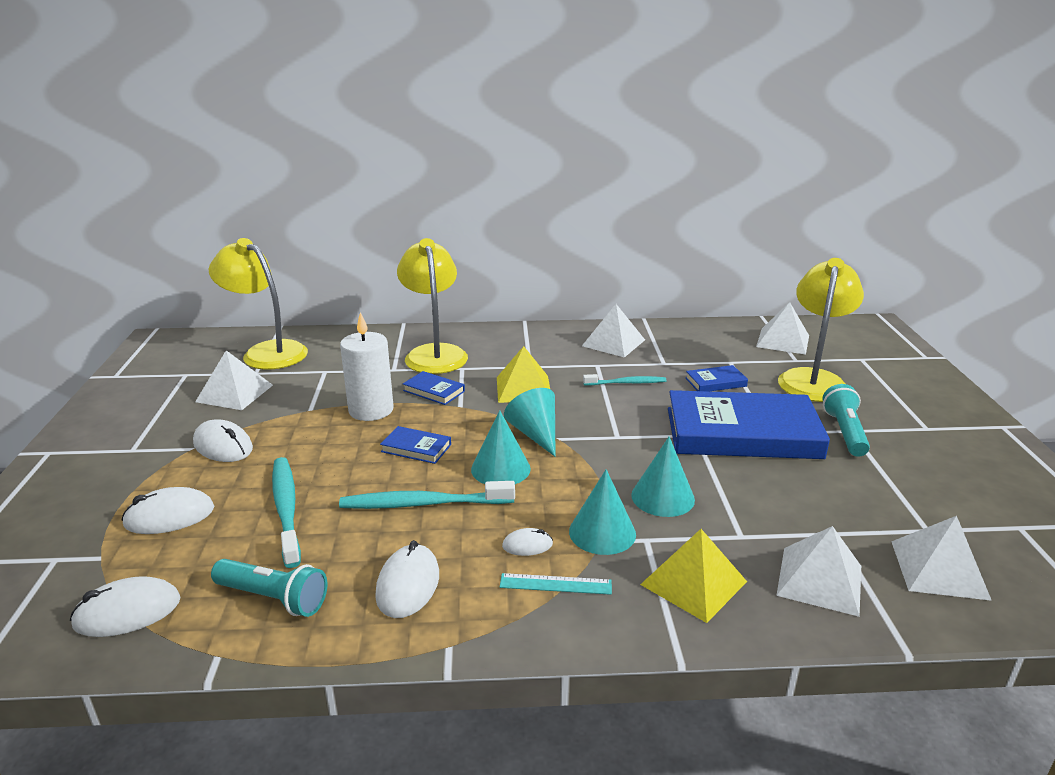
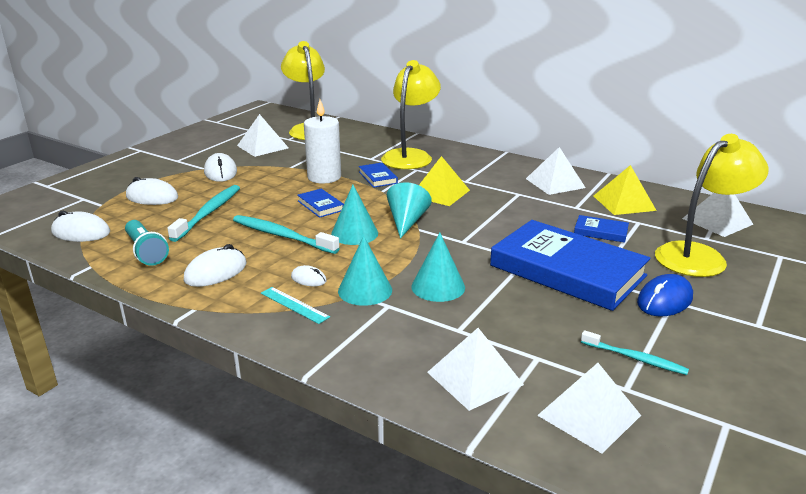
camera: 35 degrees right, 0 degrees up
turquoise toothbrush [583,374,666,385] -> turquoise toothbrush moved to [581,330,689,375]
yellow pyramid [640,529,747,623] -> yellow pyramid moved to [594,165,657,215]
turquoise flashlight [822,384,870,457] -> blue mouse [637,274,693,317]

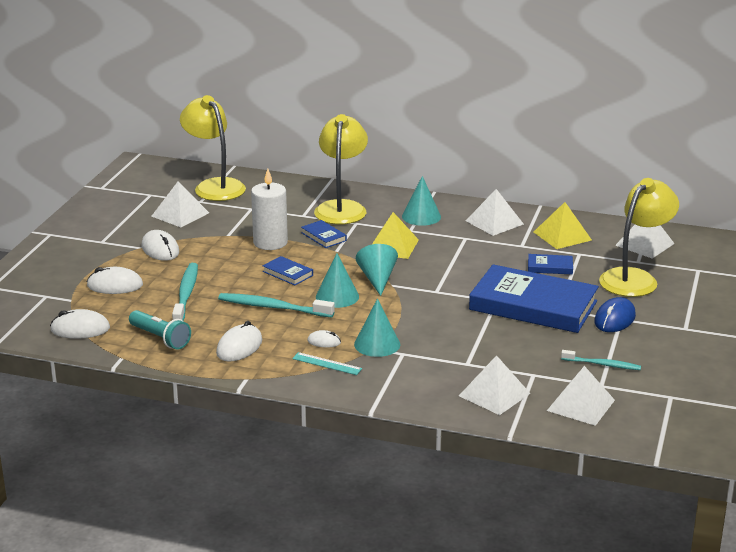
camera: 15 degrees left, 0 degrees up
turquoise cone [411,233,465,302] -> turquoise cone moved to [402,176,441,226]

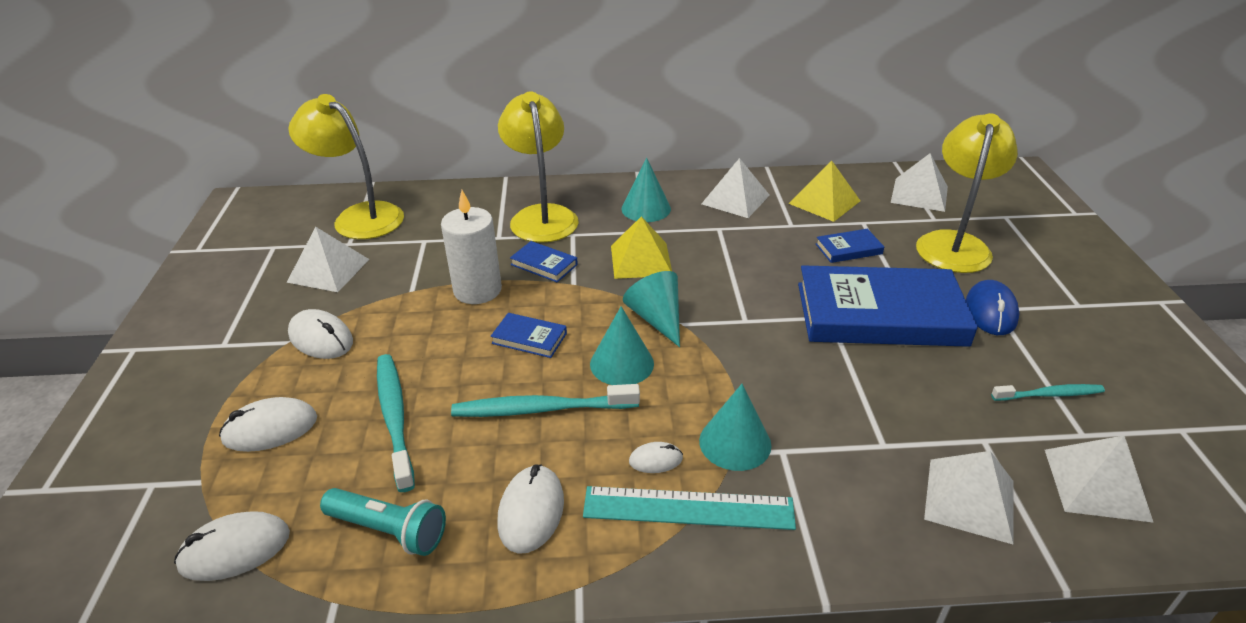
camera: 20 degrees left, 10 degrees up
turquoise ruler [292,352,362,375] -> turquoise ruler [583,486,796,530], size x1.76

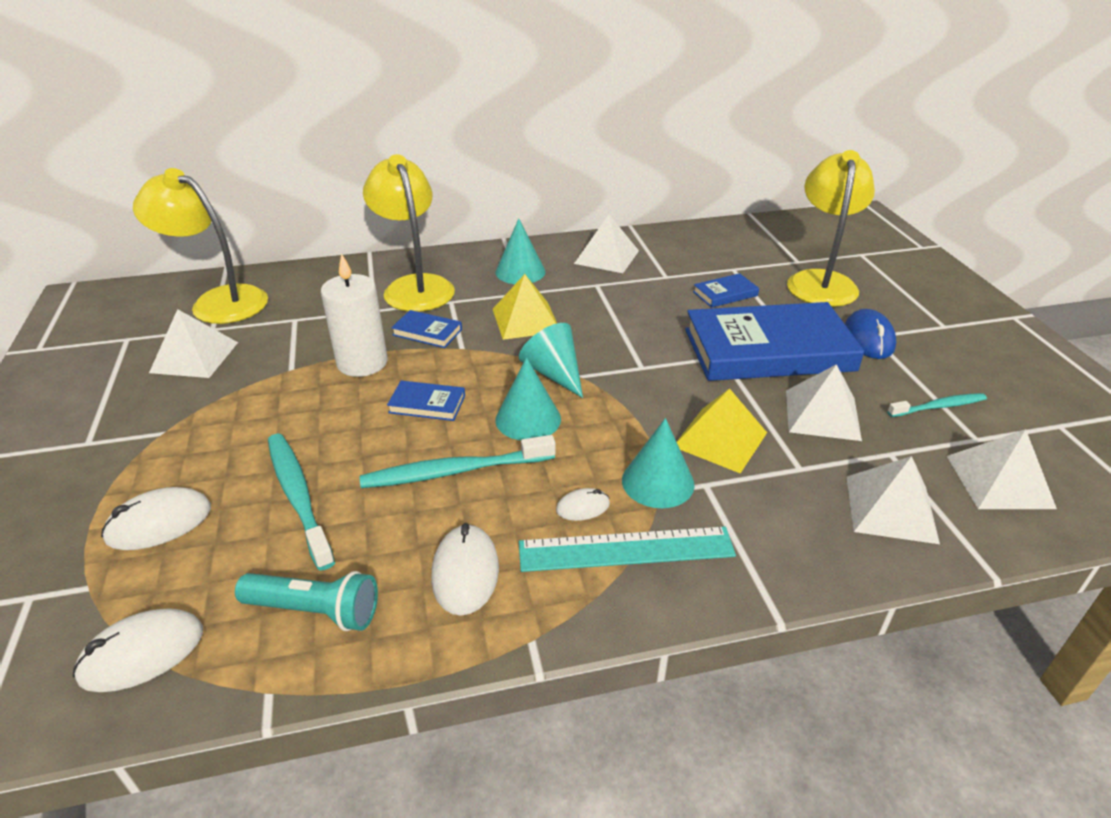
camera: 10 degrees left, 0 degrees up
white mouse [288,309,353,359] -> none
yellow pyramid [788,161,860,222] -> yellow pyramid moved to [677,388,767,474]
white pyramid [891,153,948,212] -> white pyramid moved to [786,364,862,441]

